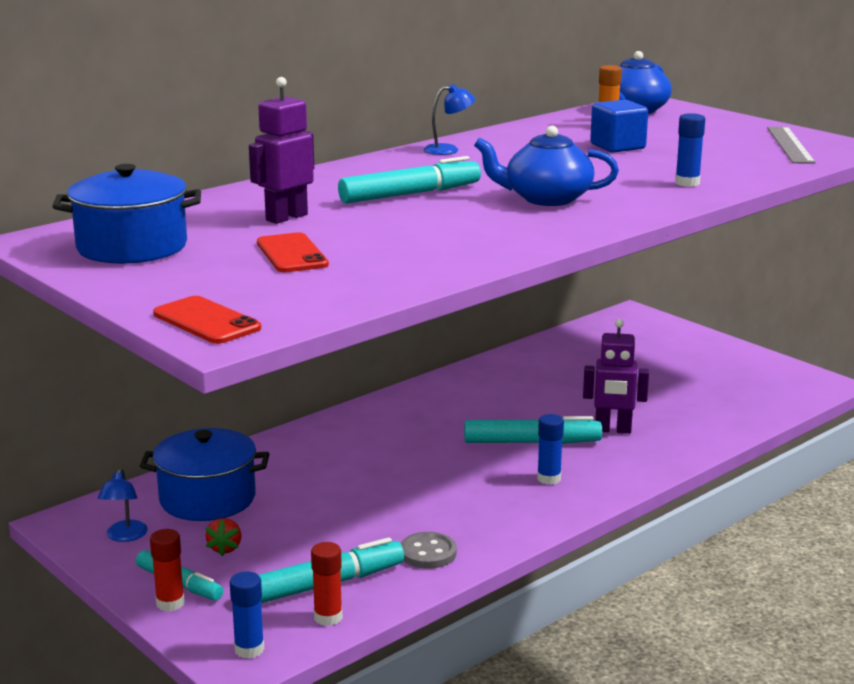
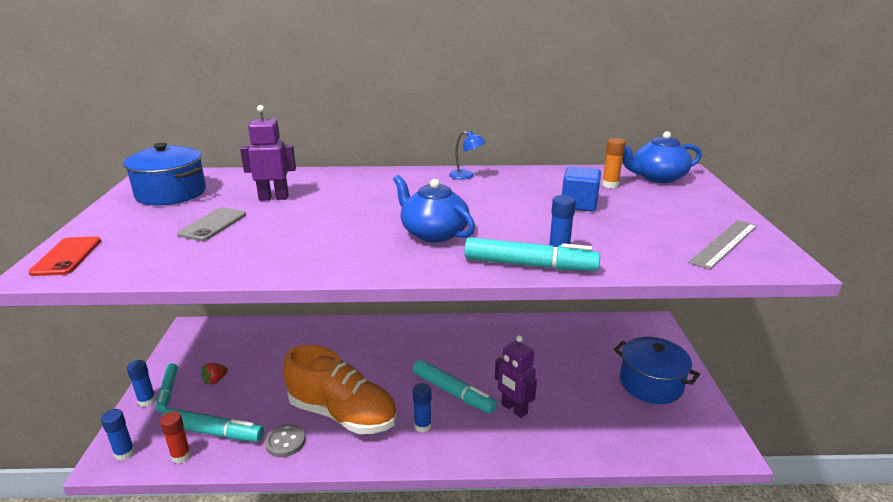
camera: 40 degrees right, 5 degrees up
blue lamp [98,468,148,542] -> none
blue pot [140,428,269,521] -> blue pot moved to [614,337,700,404]
red glue stick [150,529,185,611] -> blue glue stick [127,360,156,407]
red phone [257,232,329,272] -> grey phone [177,207,246,241]
turquoise marker [338,156,481,203] -> turquoise marker moved to [464,237,600,271]
none -> orange shoe [283,344,397,434]

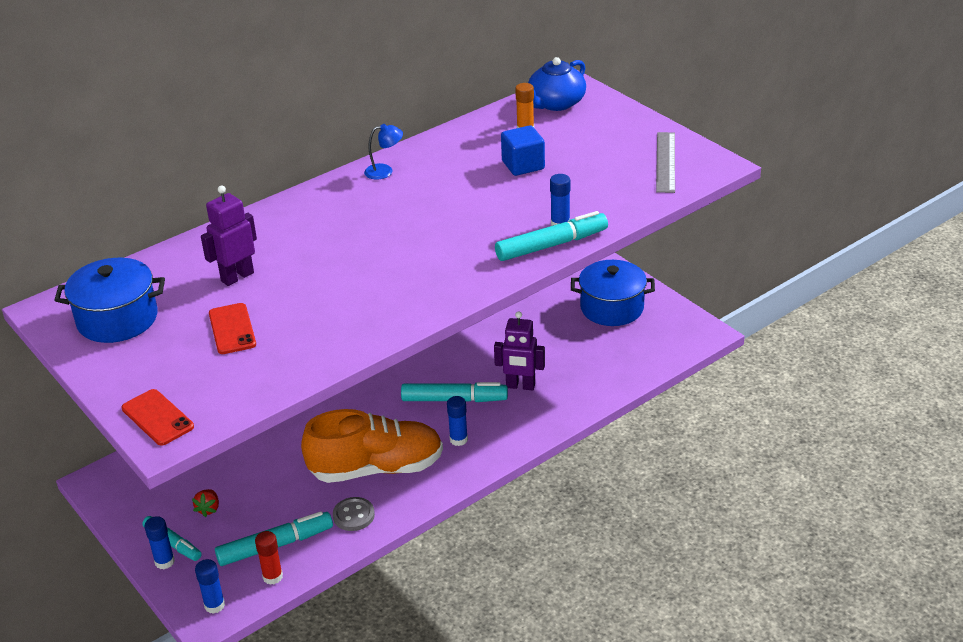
camera: 35 degrees left, 10 degrees up
grey phone [177,207,246,241] -> red phone [209,303,256,354]
blue teapot [393,175,475,242] -> none

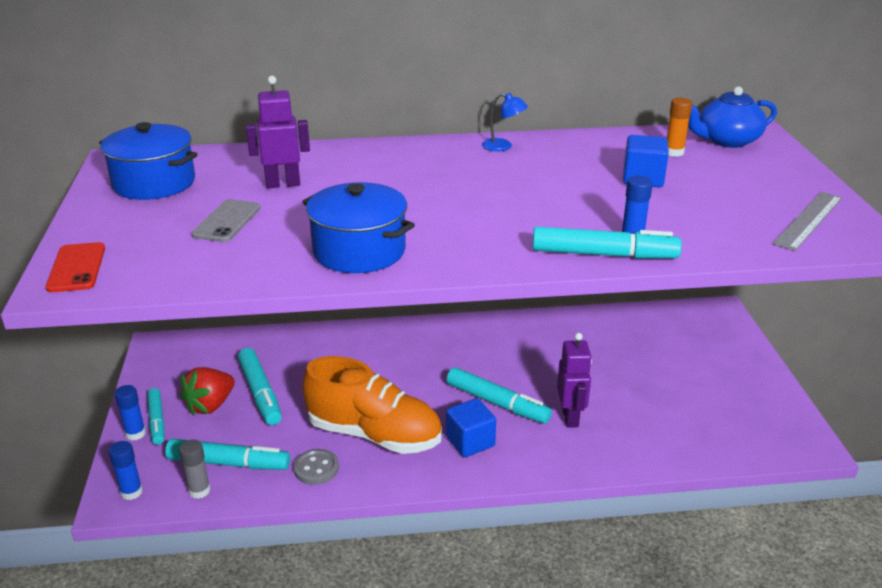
camera: 30 degrees right, 5 degrees down
red strawberry [192,489,219,517] -> red strawberry [180,367,235,416], size x1.82
red phone [209,303,256,354] -> grey phone [191,199,260,242]
red glue stick [255,531,283,585] -> grey glue stick [179,440,210,499]
blue glue stick [447,396,468,446] -> blue cube [446,398,496,457]
purple robot [494,311,545,390] -> purple robot turned 135 degrees counterclockwise [557,333,592,428]
blue pot [571,260,655,326] -> blue pot moved to [302,182,415,273]
none -> turquoise marker [238,348,282,425]

